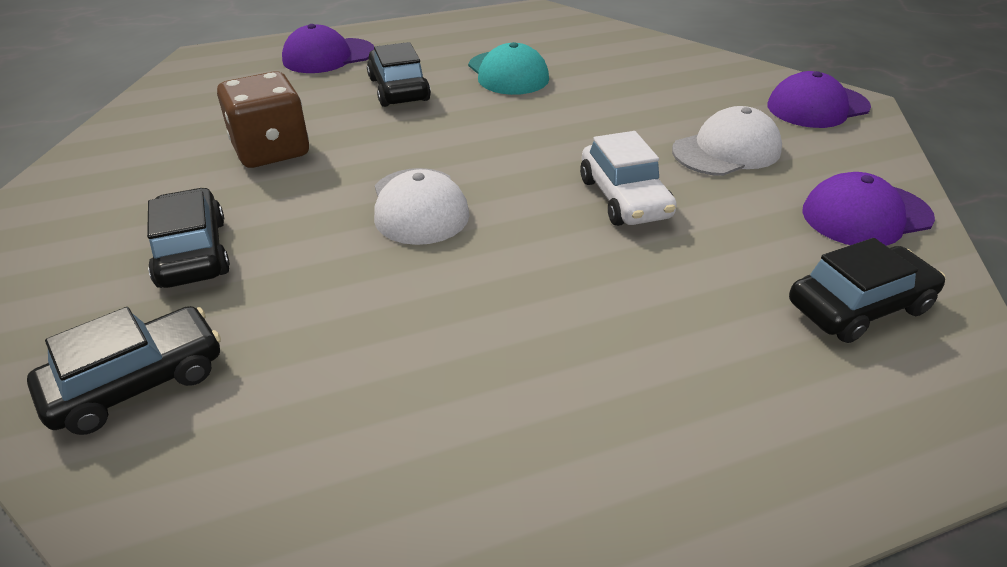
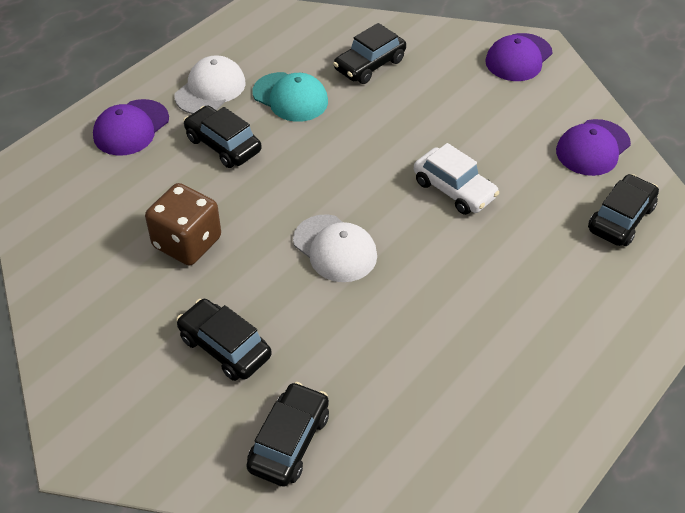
camera: 30 degrees left, 10 degrees up
white cap [672,106,782,176] -> white cap moved to [174,55,246,114]
none -> black car [333,23,406,84]

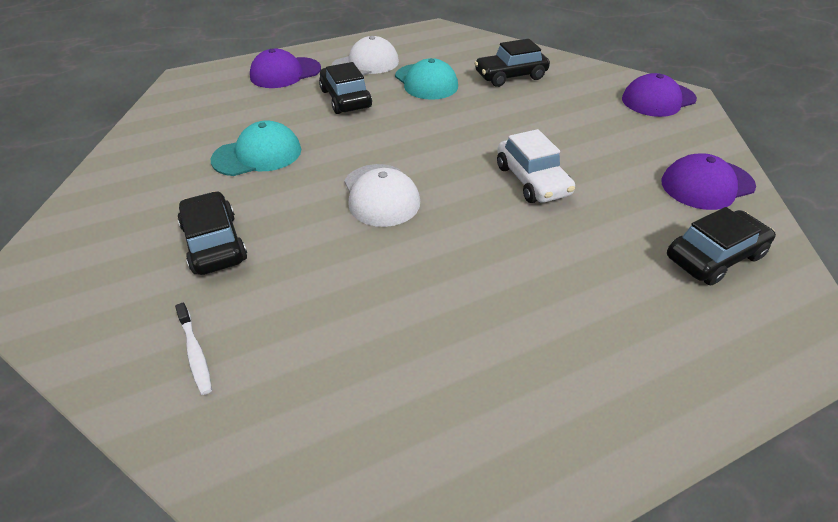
camera: 25 degrees right, 5 degrees down
brown dice [145,183,221,266] -> turquoise cap [211,120,301,176]
black car [246,382,329,487] -> white toothbrush [175,303,212,395]

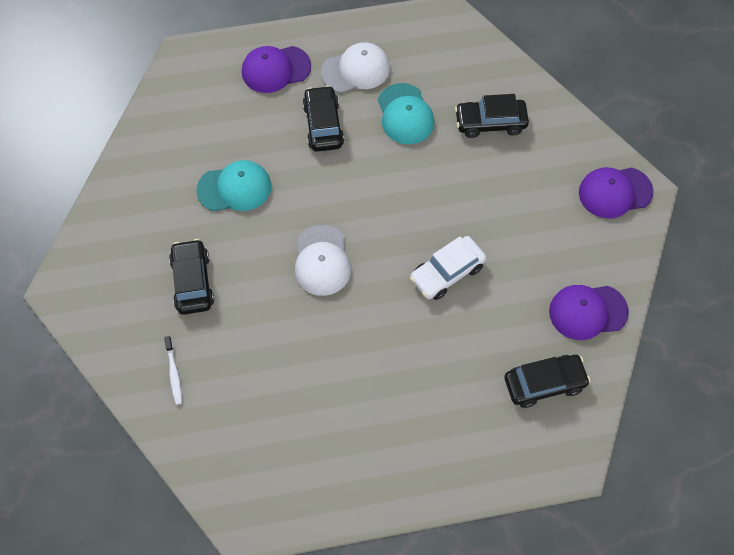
camera: 15 degrees right, 20 degrees up
white car [497,129,575,203] -> white car turned 60 degrees clockwise [410,236,486,300]

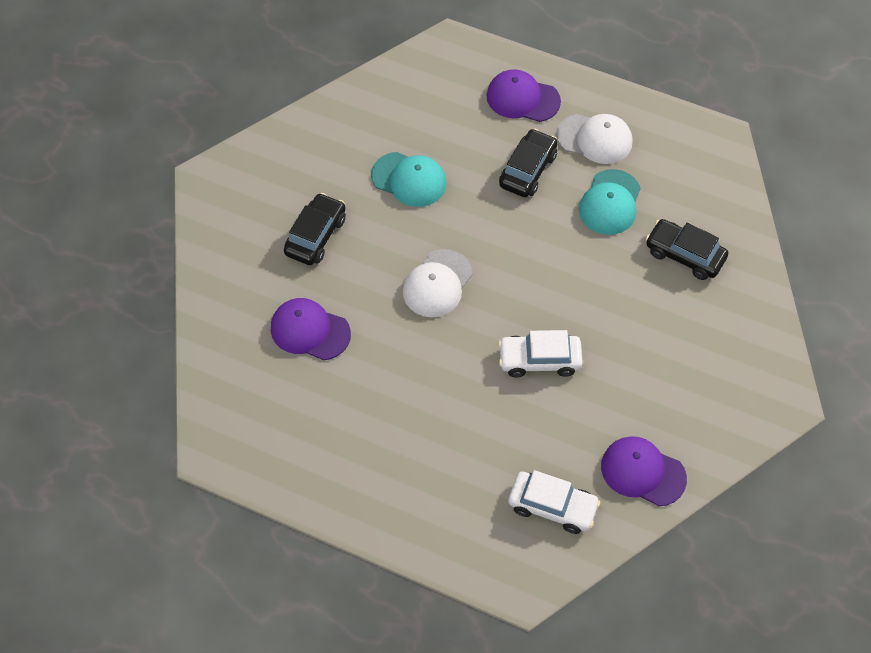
camera: 35 degrees right, 5 degrees down
white toothbrush [164,336,182,405] -> none
black car [505,355,591,408] -> white car [508,470,600,534]
purple cap [579,167,654,219] -> purple cap moved to [271,298,351,360]

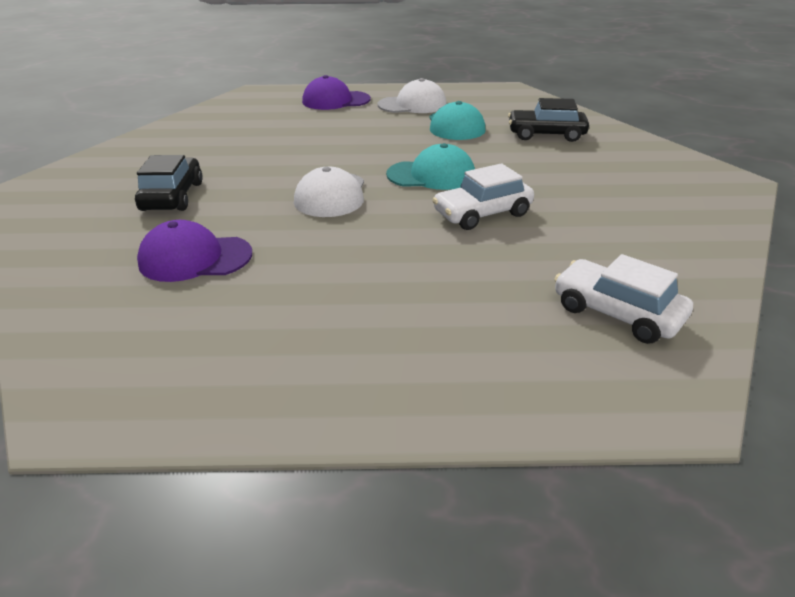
camera: 25 degrees left, 25 degrees down
turquoise cap [371,152,447,207] -> turquoise cap moved to [386,143,475,190]
black car [499,129,558,197] -> none
white car [508,470,600,534] -> white car turned 135 degrees counterclockwise [554,254,693,344]
purple cap [601,436,687,506] -> none

